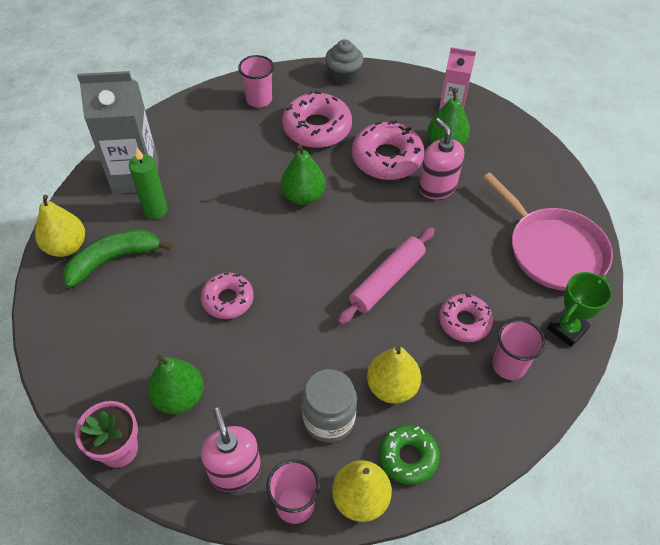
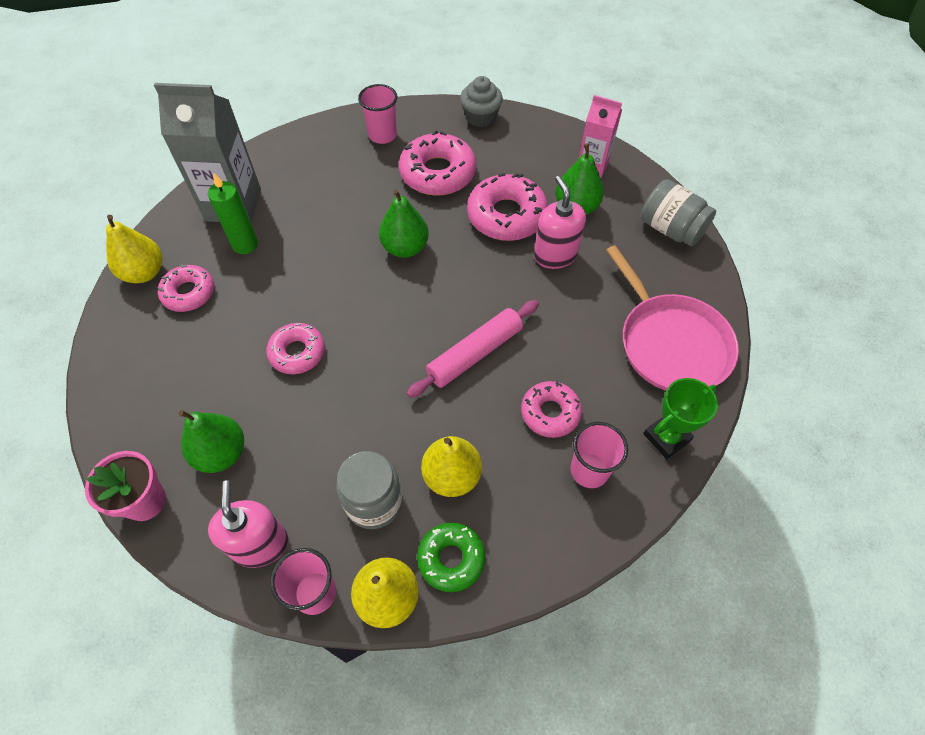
camera: 10 degrees right, 5 degrees up
green banana [63,230,172,288] -> pink donut [157,264,214,312]
none -> grey jar [641,179,716,246]

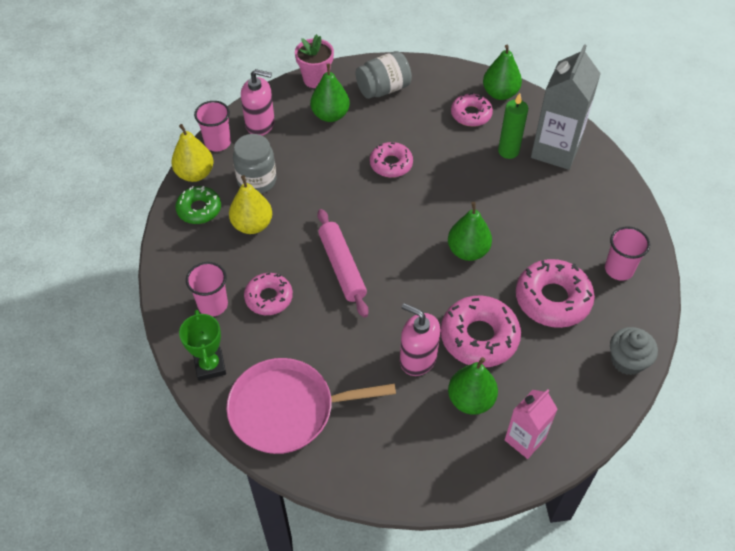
camera: 110 degrees right, 5 degrees down
yellow pear [106,215,162,283] -> green pear [483,45,522,100]
pink soap dispenser [534,176,586,269] -> pink soap dispenser turned 150 degrees counterclockwise [400,303,440,376]
grey jar [641,179,716,246] -> grey jar moved to [356,51,412,99]

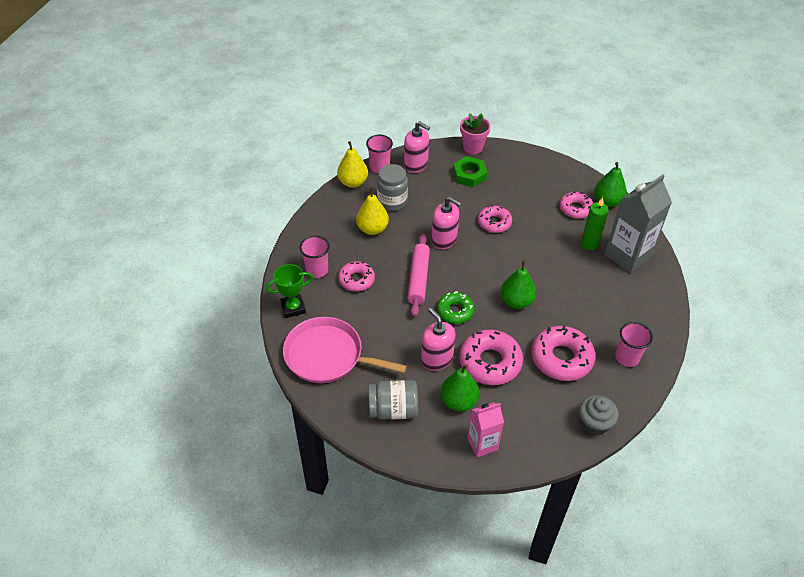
camera: 25 degrees right, 5 degrees down
green donut [175,186,221,224] -> green donut moved to [437,291,475,324]
green trophy [179,310,226,381] -> green trophy turned 60 degrees clockwise [266,264,313,318]
green pear [311,63,350,122] -> green nut [453,156,488,187]
grey jar [356,51,412,99] -> grey jar moved to [368,380,418,420]
none -> pink soap dispenser [431,197,462,249]

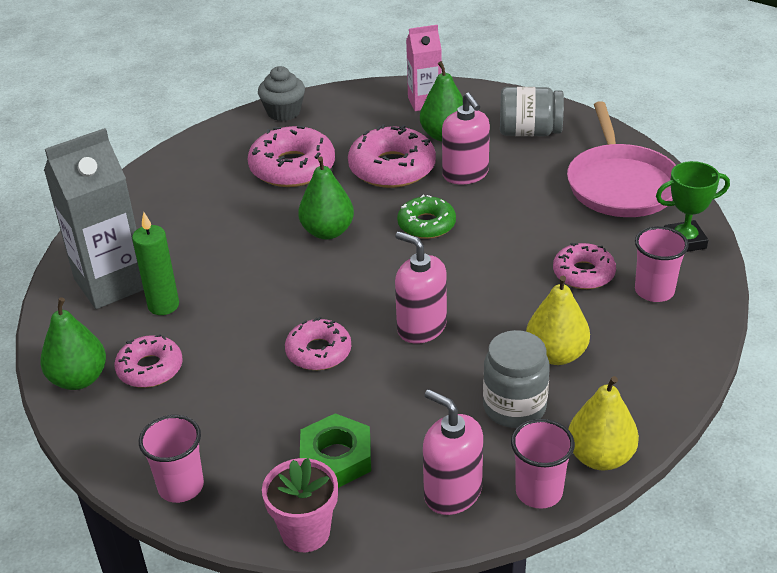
camera: 170 degrees left, 10 degrees down
pink pan [283,317,407,383] -> pink pan turned 60 degrees clockwise [567,101,676,217]
pink rolling pin [407,234,430,317] -> none
pink cup [615,322,653,367] -> pink cup moved to [139,415,204,503]

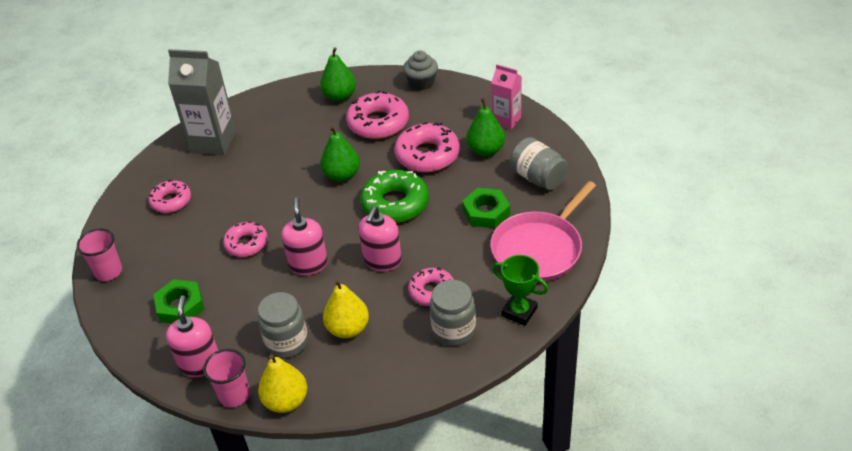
camera: 45 degrees right, 5 degrees up
green pear [40,297,106,390] -> green pear moved to [320,47,356,102]
green candle [132,212,179,315] -> none
pink flower pot [262,458,338,552] -> none
green donut [397,195,456,239] -> green donut [360,170,429,223], size x1.59
pink soap dispenser [442,93,490,184] -> pink soap dispenser moved to [359,206,402,271]
pink cup [635,226,689,302] -> grey jar [430,280,476,346]
none -> green nut [462,188,510,228]

